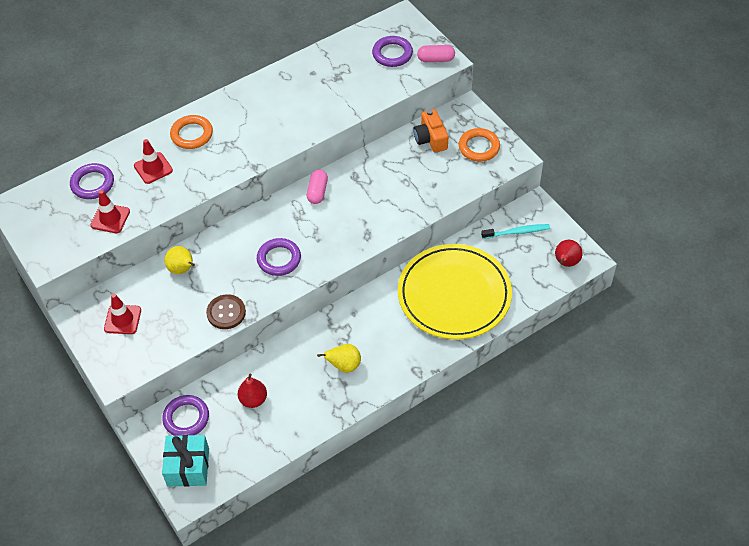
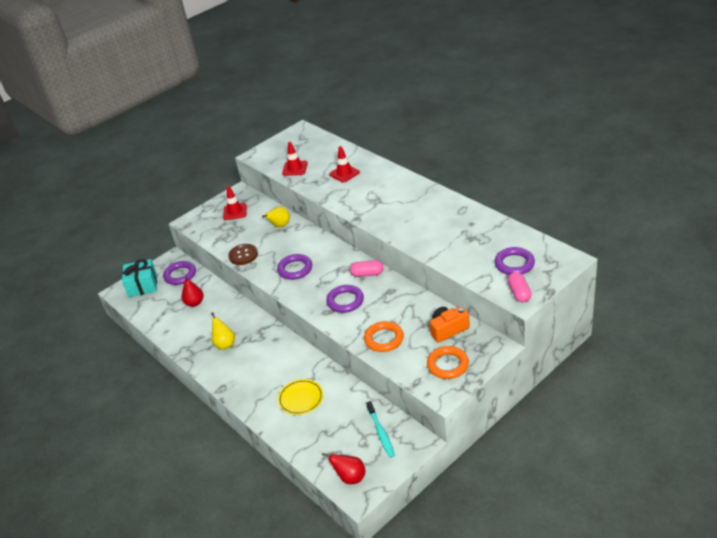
camera: 85 degrees right, 15 degrees down
purple ring [70,163,114,199] -> purple ring moved to [326,285,364,313]
orange ring [170,115,213,149] -> orange ring moved to [364,321,404,352]
yellow plate [398,244,512,339] -> yellow plate [278,379,323,415], size x0.44

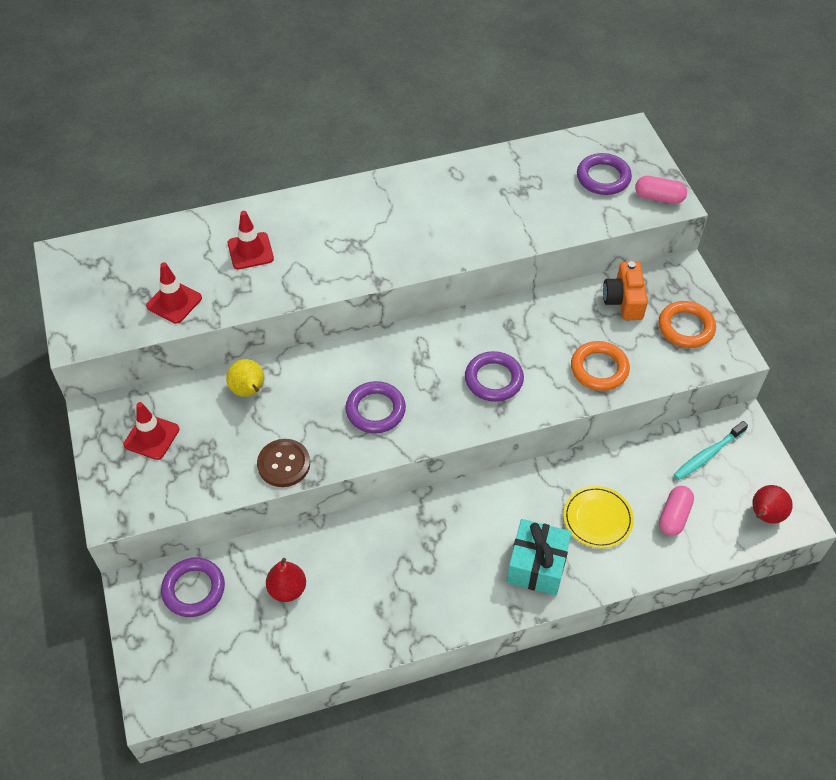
camera: 70 degrees left, 15 degrees up
turquoise gift [122,259,157,297] -> turquoise gift moved to [507,519,572,596]
yellow pear [211,312,235,350] -> none
pink capsule [350,260,384,277] -> pink capsule moved to [659,486,694,536]
turquoise toothbrush [366,401,395,458] -> turquoise toothbrush turned 135 degrees clockwise [673,421,748,480]

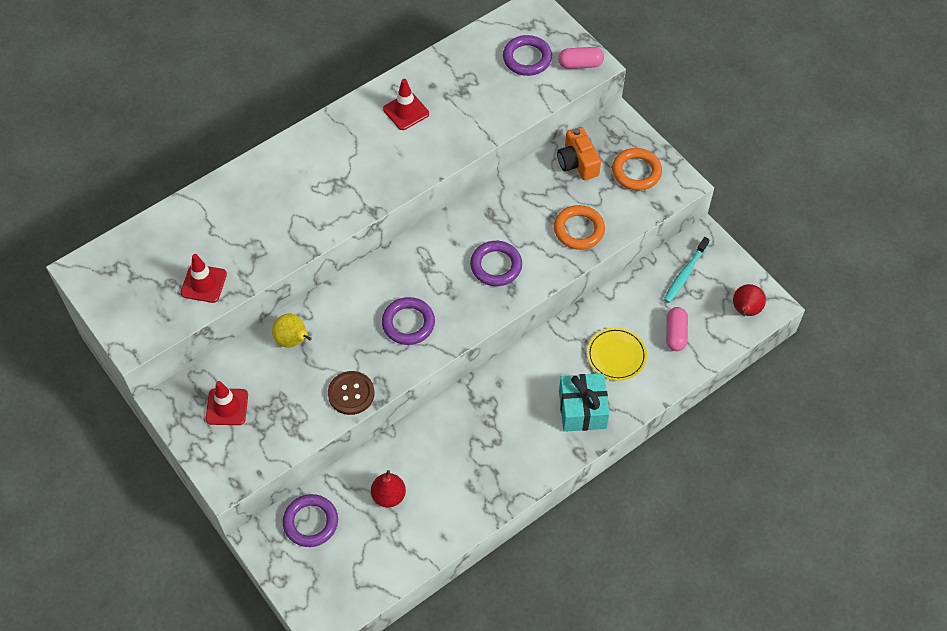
camera: 20 degrees left, 5 degrees up
red traffic cone [228,211,274,269] -> red traffic cone moved to [383,79,429,130]

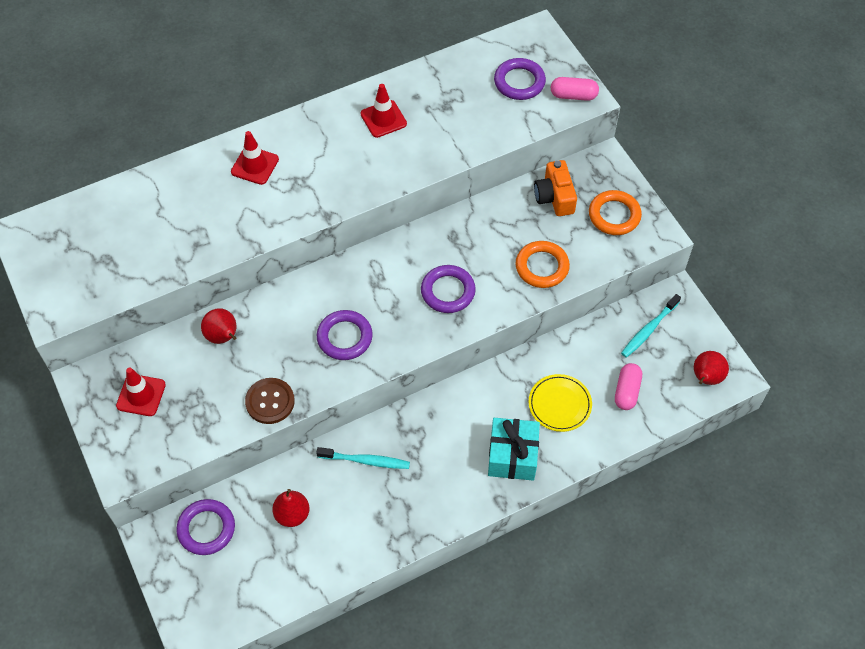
camera: 10 degrees right, 0 degrees up
red traffic cone [181,254,227,303] -> red traffic cone moved to [231,131,279,185]
yellow pear [272,314,312,348] -> red pear [201,308,236,344]
none -> turquoise toothbrush [316,447,410,469]

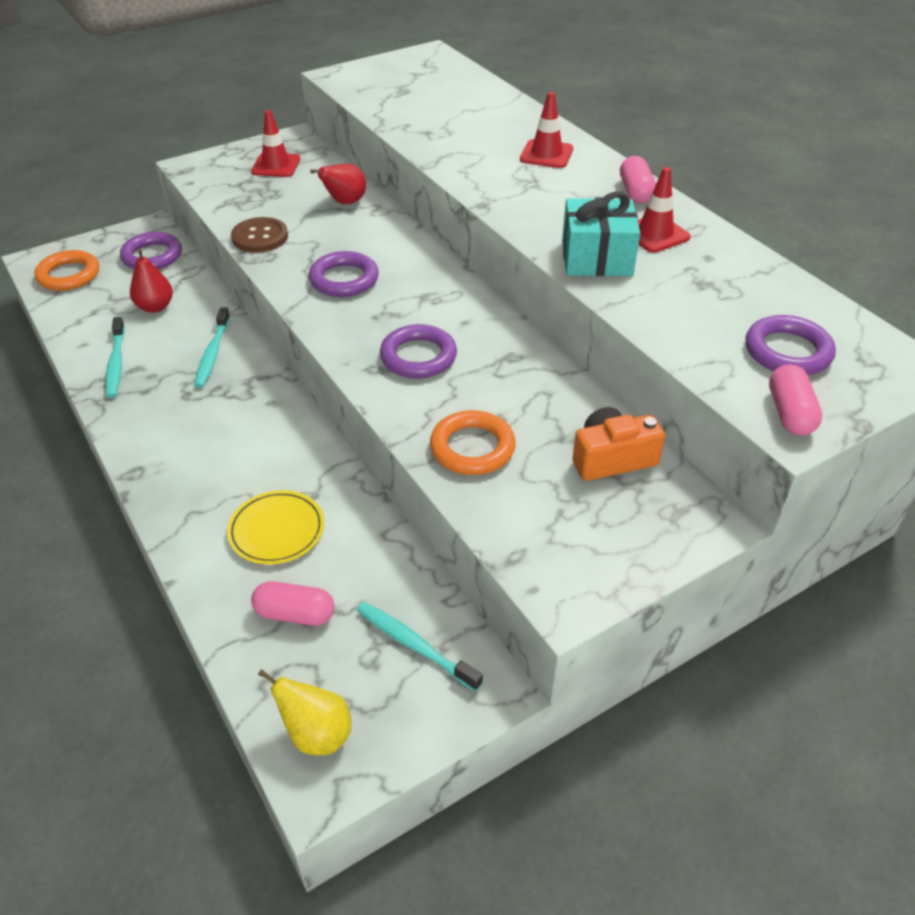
camera: 85 degrees right, 15 degrees down
turquoise gift [488,418,540,480] -> turquoise gift moved to [562,192,640,276]
orange ring [589,190,642,235] -> orange ring moved to [34,250,99,291]
red pear [694,351,729,385] -> yellow pear [258,669,351,755]
none -> turquoise toothbrush [105,317,125,398]
none -> pink capsule [620,156,656,203]

